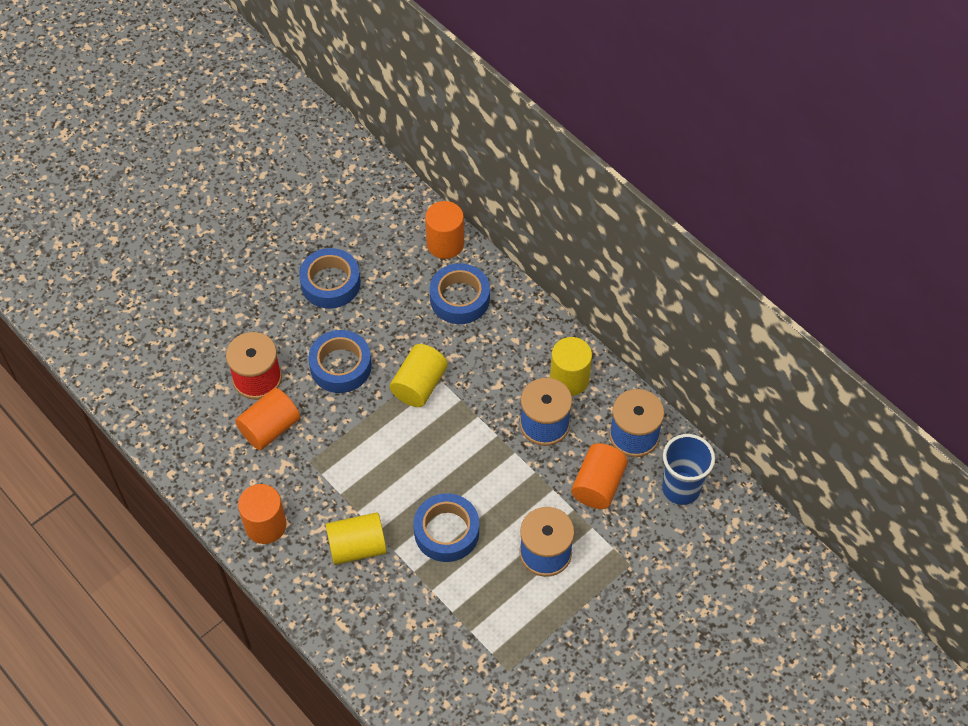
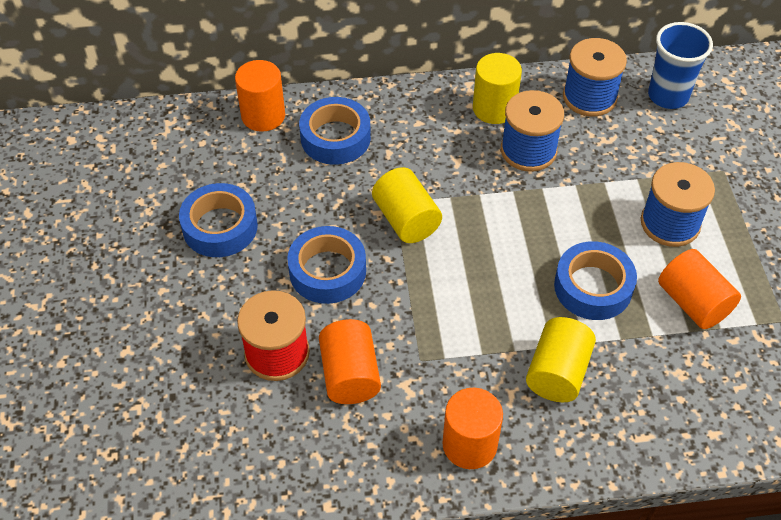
camera: 55 degrees left, 5 degrees down
orange cylinder [571,443,628,509] -> orange cylinder moved to [658,249,741,329]

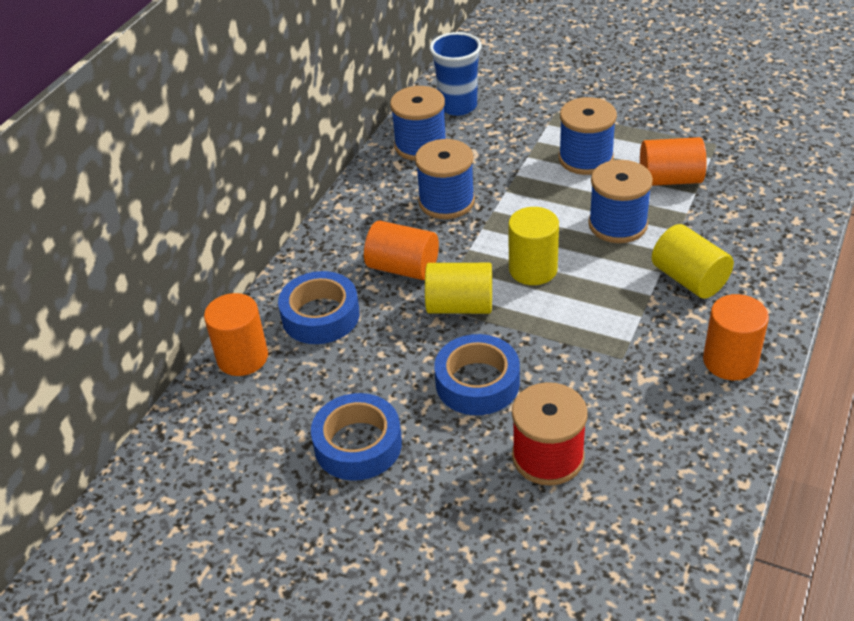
camera: 55 degrees left, 10 degrees down
orange cylinder [319,319,381,404] -> orange cylinder moved to [364,221,439,280]
yellow cylinder [473,53,522,124] -> yellow cylinder moved to [508,207,559,285]
blue tape [554,241,637,320] -> blue spool [588,160,653,243]

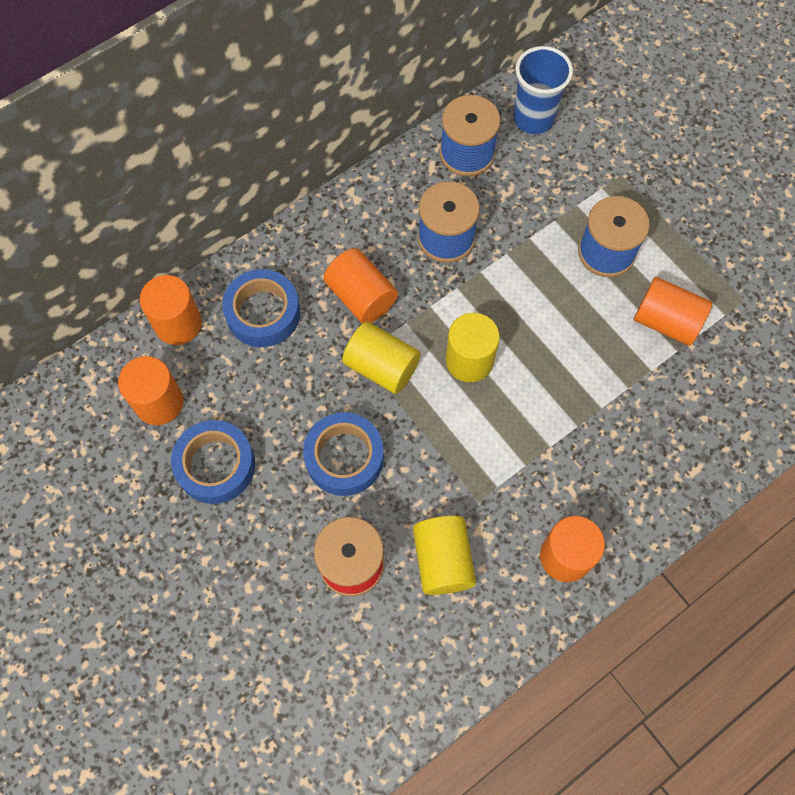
camera: 25 degrees right, 25 degrees up
blue spool [588,160,653,243] -> none
yellow cylinder [652,224,734,299] -> yellow cylinder moved to [413,516,476,595]
none -> orange cylinder [118,356,183,425]

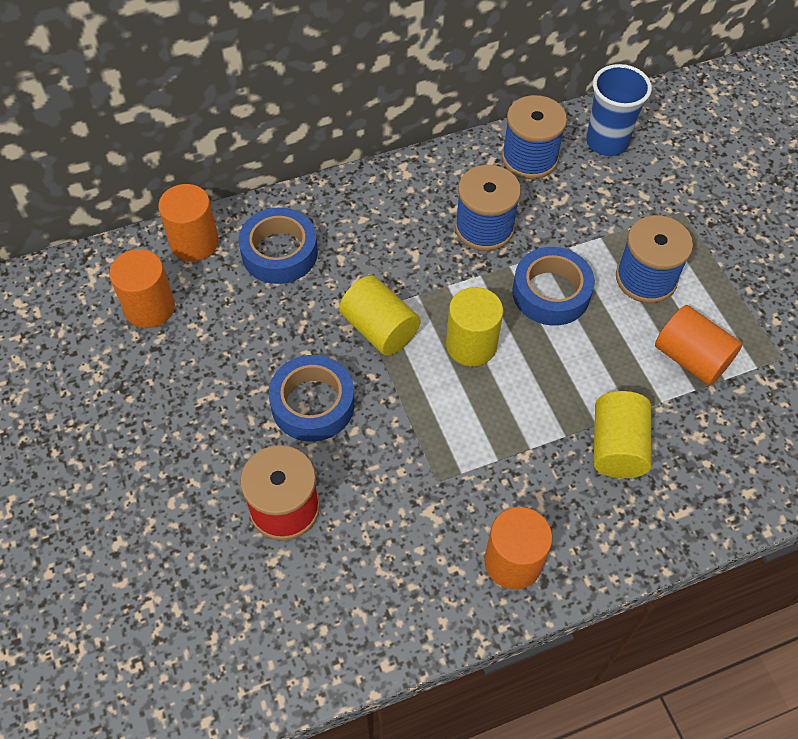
camera: 15 degrees right, 10 degrees down
blue tape [171,420,255,504] -> blue tape moved to [512,247,595,326]
orange cylinder [323,248,398,323] -> none
yellow cylinder [413,516,476,595] -> yellow cylinder moved to [593,391,651,478]

